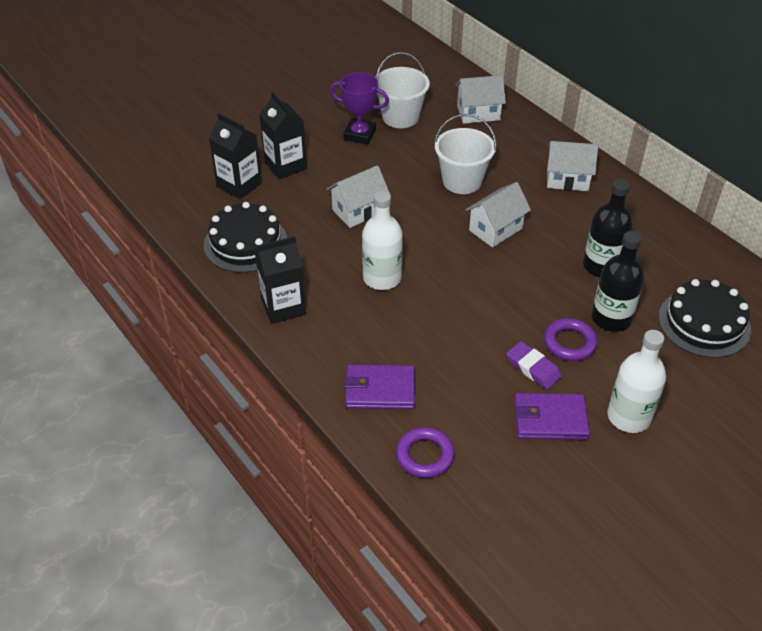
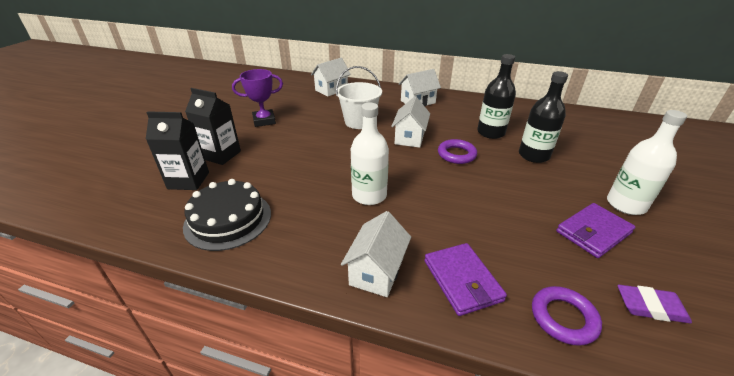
camera: 35 degrees left, 10 degrees down
black carton [255,236,306,324] -> none
white house [327,165,390,228] -> white house moved to [341,211,411,297]
purple wallet [344,365,415,409] -> purple wallet turned 75 degrees counterclockwise [424,243,507,316]
white bucket [376,52,430,128] -> none
purple eraser [506,341,562,389] -> purple eraser moved to [617,285,692,324]
purple ring [544,318,598,361] -> purple ring moved to [438,139,477,164]
black cake [658,279,751,358] -> none

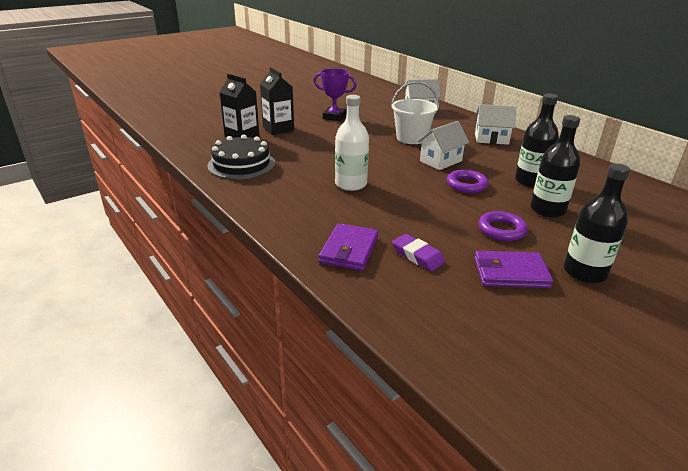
camera: 35 degrees right, 5 degrees down
white house [341,211,411,297] -> none
purple ring [532,286,602,346] -> purple ring moved to [478,211,528,241]
white bottle [607,110,687,215] -> black bottle [564,163,630,284]
purple eraser [617,285,692,324] -> purple eraser moved to [392,234,445,271]

